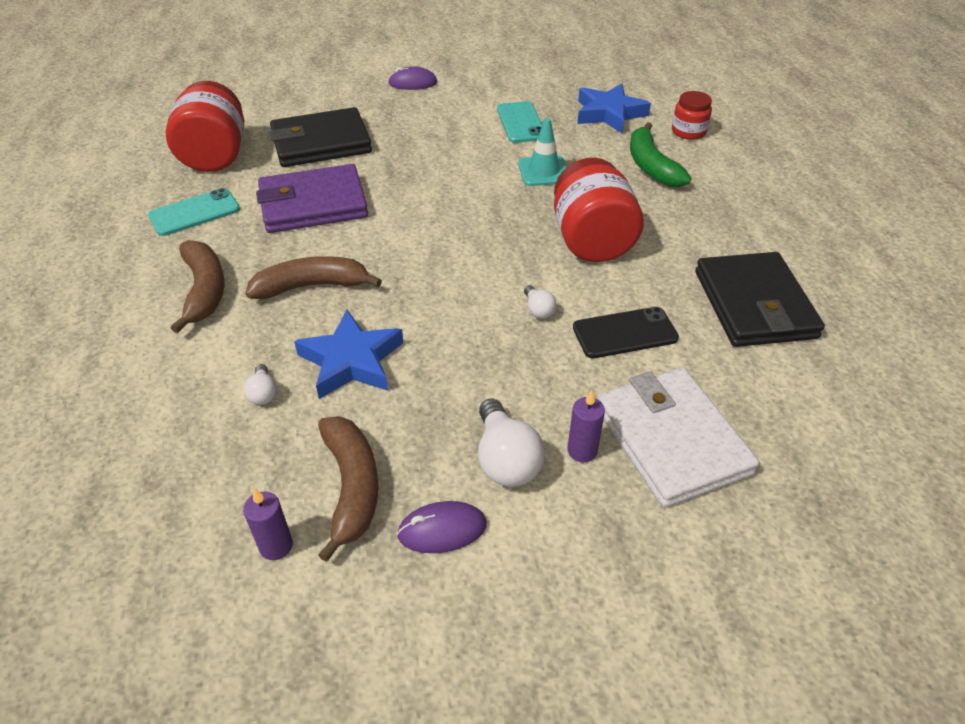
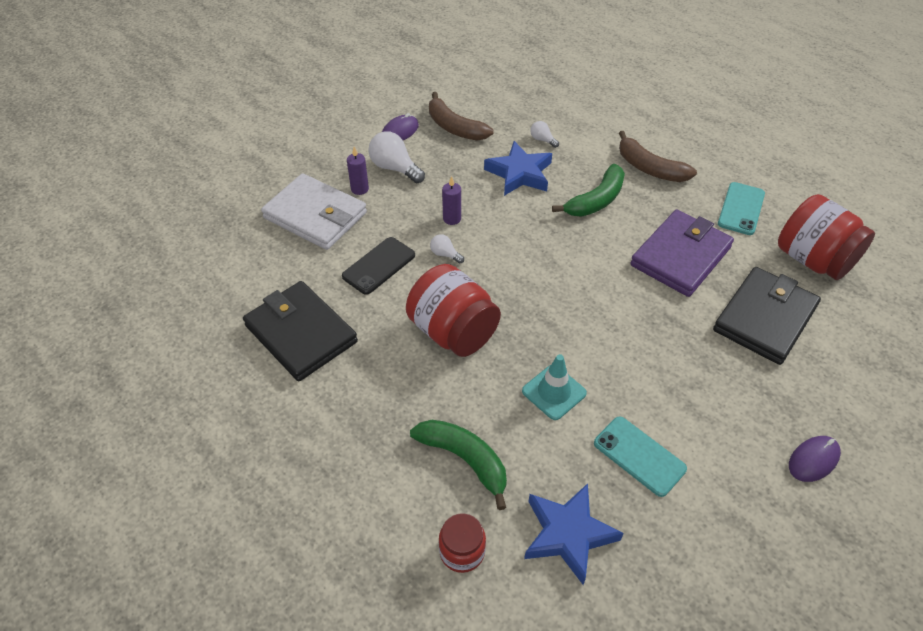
camera: 145 degrees right, 5 degrees up
purple candle [243,488,293,560] -> purple candle moved to [442,176,461,225]
brown banana [245,256,382,299] -> green banana [552,164,625,217]

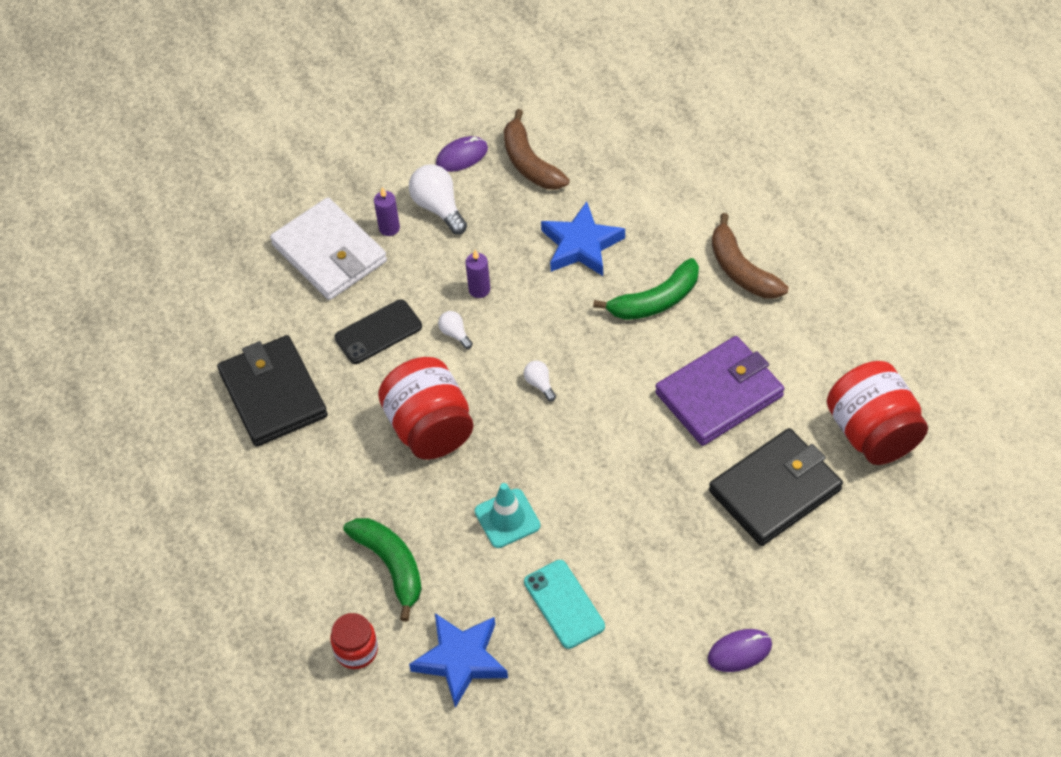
camera: 20 degrees right, 5 degrees up
white light bulb [530,121,559,148] -> white light bulb moved to [524,361,556,401]
turquoise phone [718,182,765,235] -> none

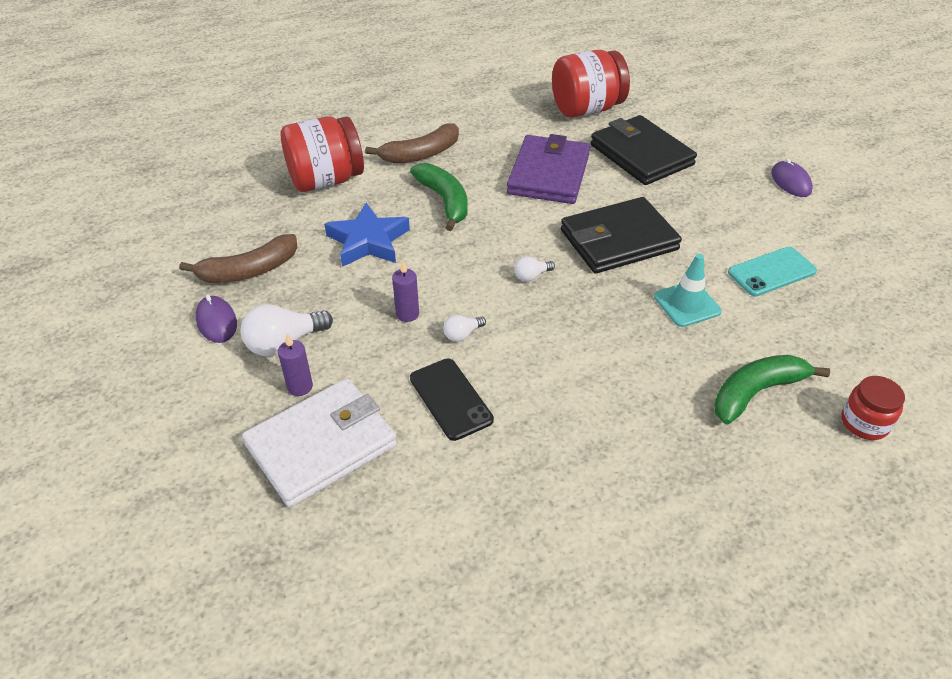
camera: 90 degrees left, 10 degrees down
black wallet [217,335,328,447] -> black wallet moved to [561,197,682,273]
red jar [378,357,473,460] -> red jar moved to [281,116,364,192]
blue star [409,613,508,708] -> none
purple wallet [655,336,784,446] -> purple wallet turned 45 degrees clockwise [507,134,590,204]

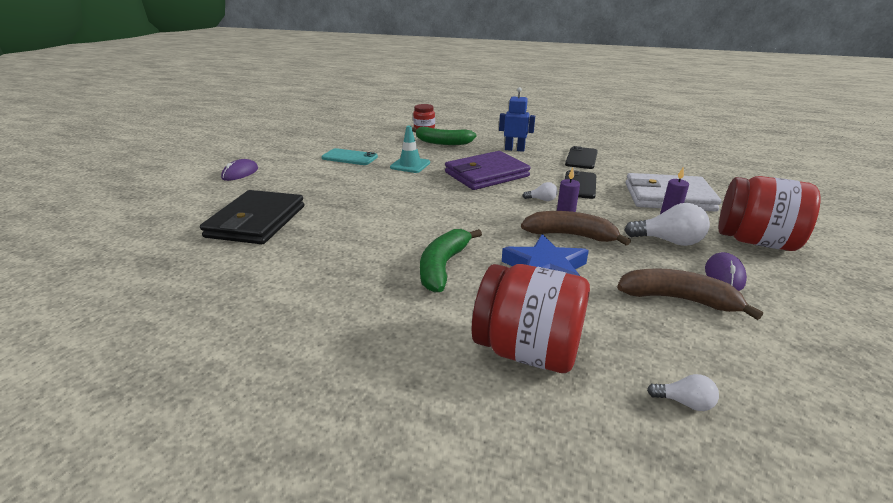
camera: 135 degrees left, 15 degrees down
brown banana [365,123,459,163] -> brown banana moved to [521,211,631,246]
purple wallet [507,134,590,204] -> purple wallet moved to [445,151,531,190]
white light bulb [514,256,555,282] -> white light bulb moved to [647,374,719,411]
red jar [552,50,630,118] -> red jar moved to [718,176,820,251]
black wallet [561,197,682,273] -> none
none -> blue robot [499,87,535,152]
none -> black phone [565,146,598,169]

